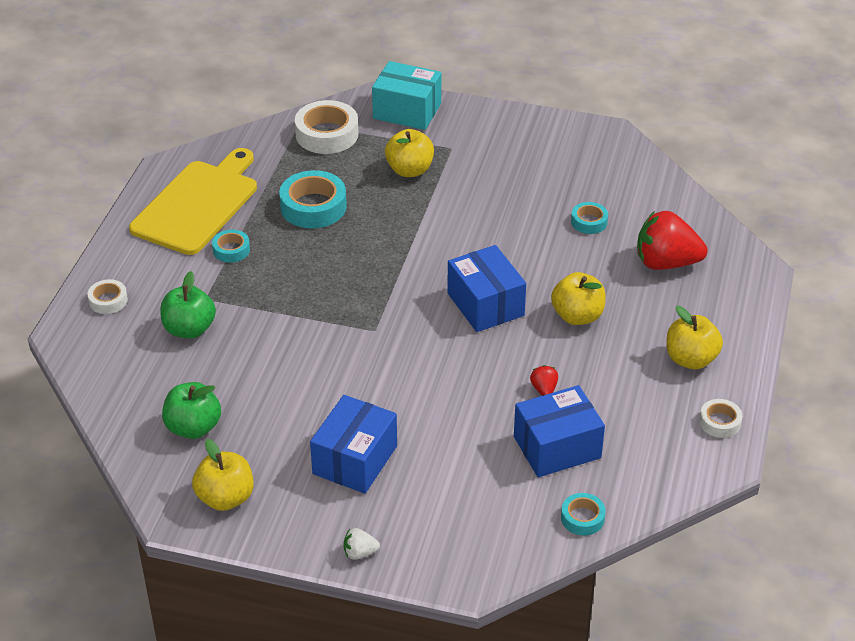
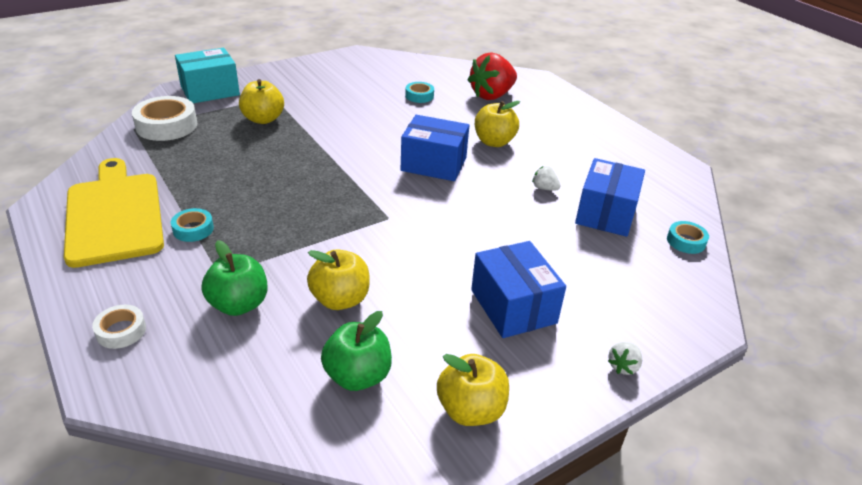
camera: 50 degrees left, 5 degrees down
turquoise tape [279,170,347,229] -> none
red strawberry [530,365,558,396] -> white strawberry [532,166,560,191]
yellow apple [667,306,723,369] -> yellow apple moved to [307,249,370,310]
white tape [699,399,742,438] -> none

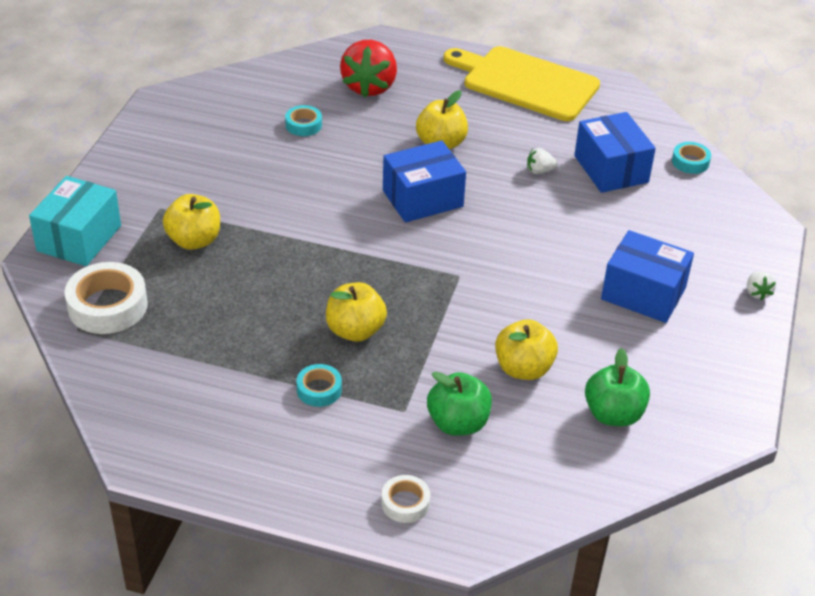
camera: 40 degrees left, 5 degrees up
yellow cutting board [64,158,164,268] -> yellow cutting board moved to [444,46,600,121]
yellow apple [437,354,509,426] -> yellow apple moved to [326,282,387,342]

